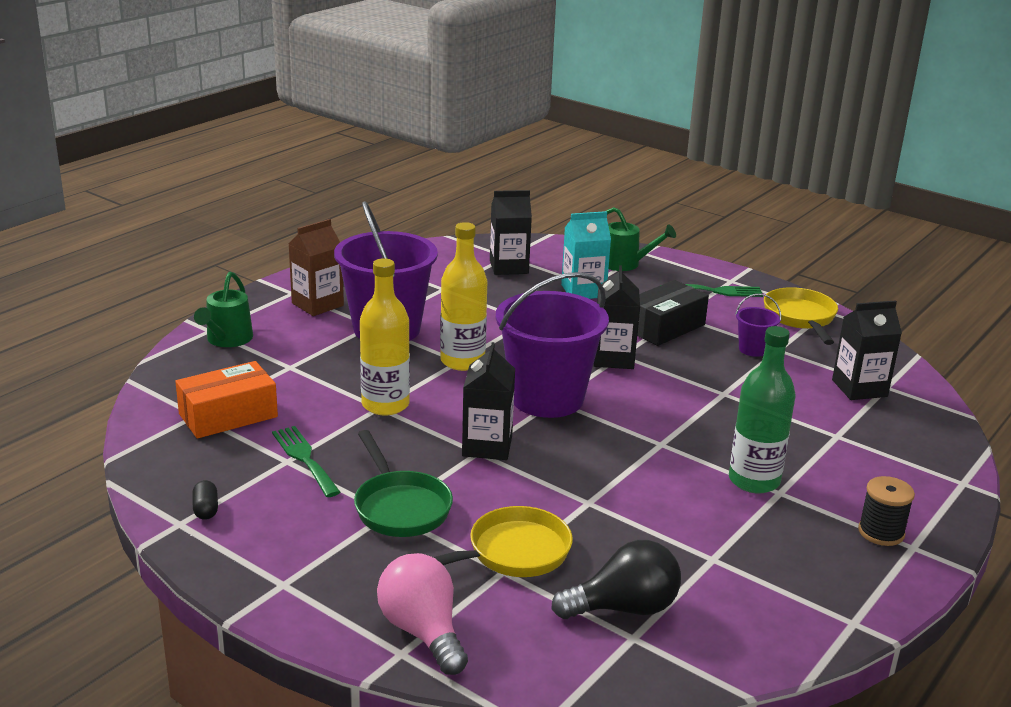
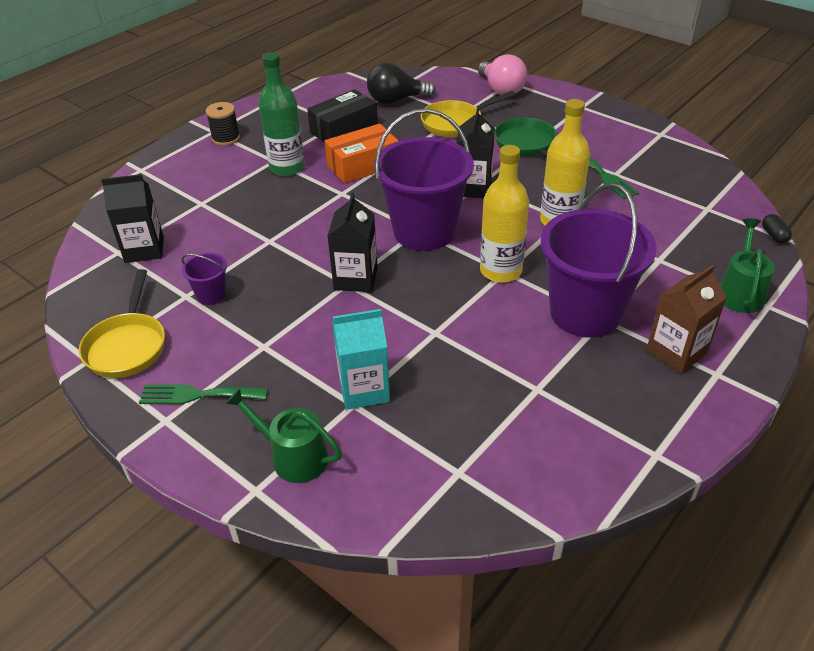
camera: 175 degrees left, 15 degrees up
orange box [175,361,278,439] -> orange box moved to [325,124,398,183]
black capsule [192,480,218,520] -> black capsule moved to [762,214,792,244]
black carton [490,190,532,275] -> none
black box [637,280,709,346] -> black box moved to [307,89,378,142]

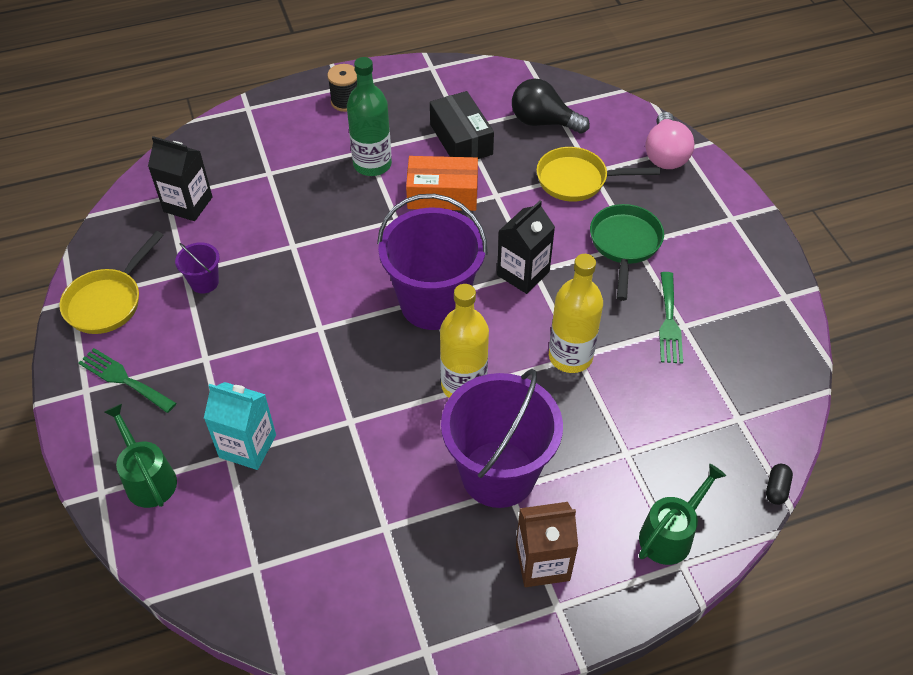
camera: 30 degrees right, 10 degrees up
black box [307,89,378,142] -> black box turned 75 degrees clockwise [430,91,494,159]
black carton [328,193,378,292] -> none

